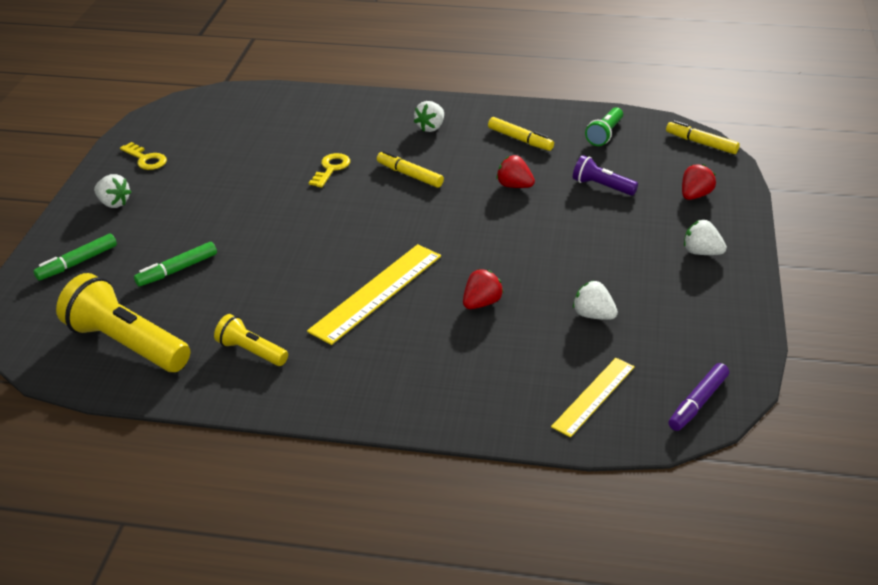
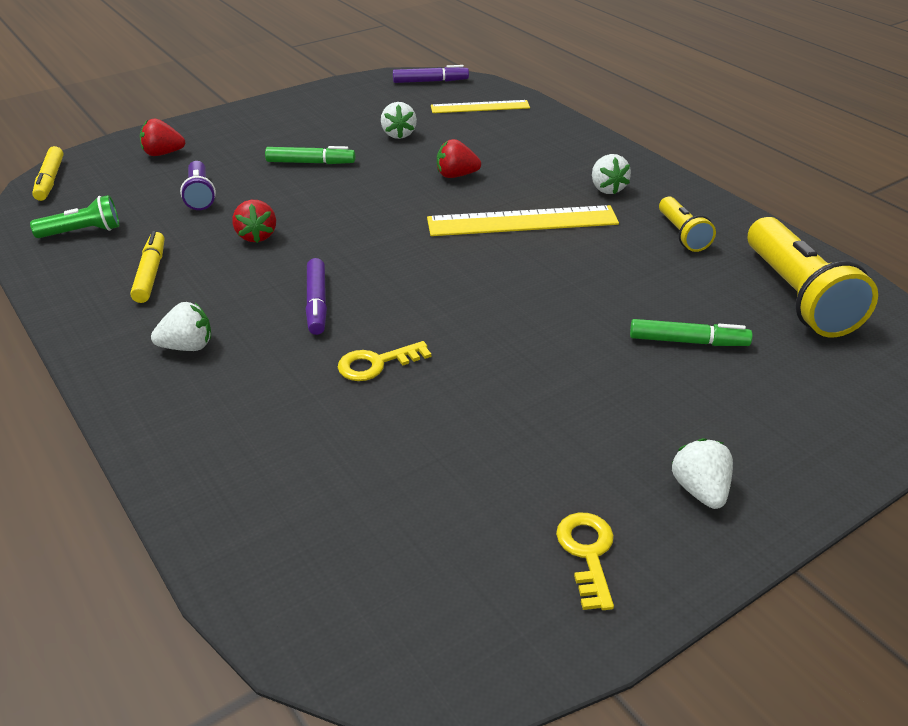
camera: 135 degrees left, 0 degrees up
green marker [34,233,117,280] -> green marker moved to [265,146,355,164]
yellow marker [377,151,444,188] -> purple marker [306,258,327,335]
white strawberry [684,220,727,255] -> white strawberry moved to [592,154,631,194]

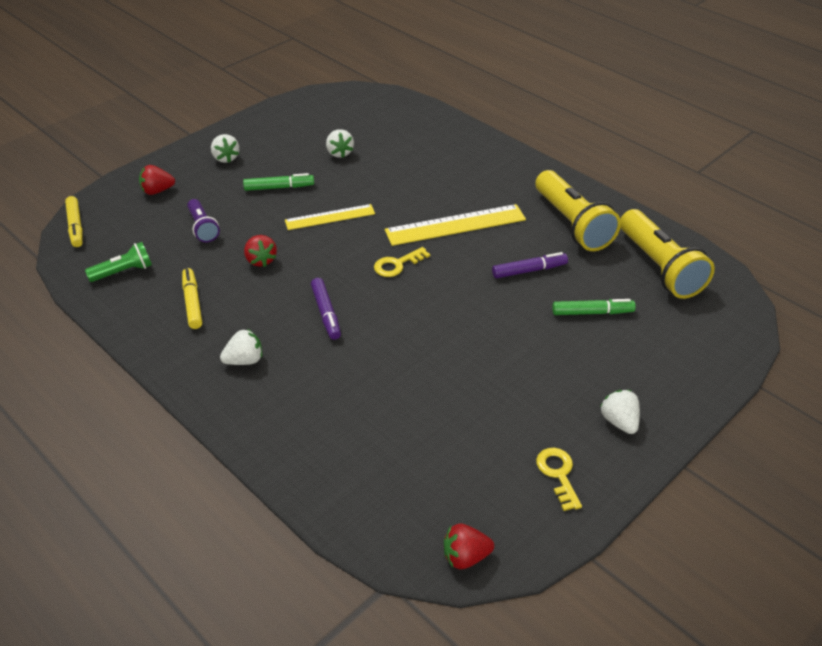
camera: 10 degrees left, 5 degrees up
yellow key [338,341,431,381] -> yellow key moved to [374,247,430,277]
purple marker [393,65,469,83] -> purple marker moved to [492,252,568,278]
yellow ruler [431,100,530,113] -> yellow ruler moved to [285,204,375,230]
red strawberry [437,139,481,178] -> red strawberry moved to [444,524,494,569]
white strawberry [592,154,631,194] -> white strawberry moved to [211,134,239,163]
yellow flashlight [659,197,716,252] -> yellow flashlight [535,170,621,251], size x1.87

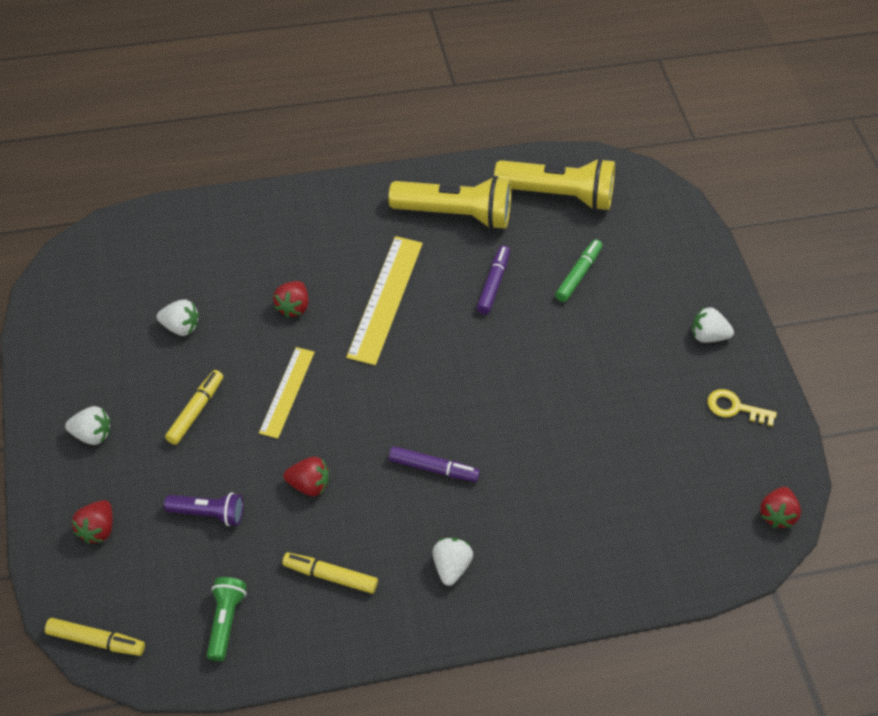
camera: 60 degrees left, 10 degrees up
green marker [243,173,314,191] -> yellow marker [165,370,223,445]
yellow key [374,247,430,277] -> none
none -> red strawberry [273,281,309,318]

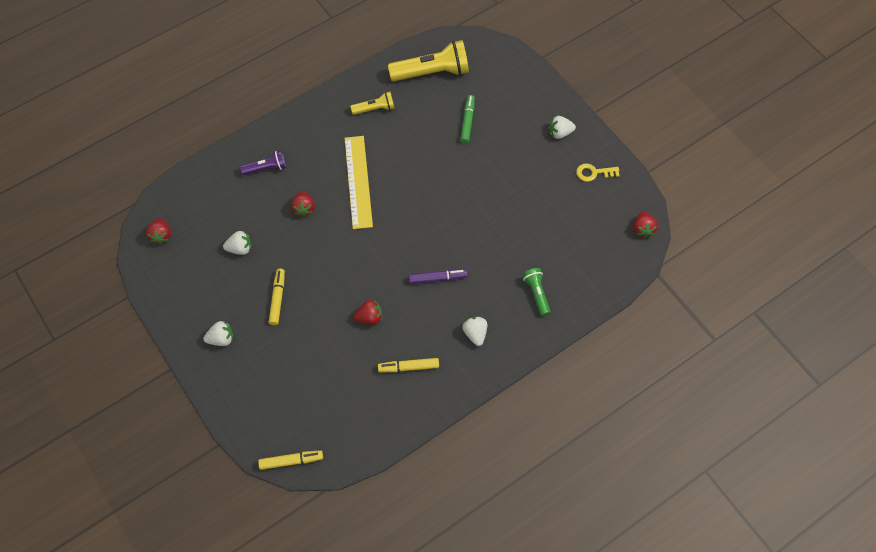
camera: 20 degrees left, 10 degrees up
red strawberry [72,500,113,544] -> red strawberry moved to [146,218,171,245]
purple flashlight [164,492,243,526] -> purple flashlight moved to [240,150,286,175]
green flashlight [207,577,247,661] -> green flashlight moved to [522,268,551,316]
yellow ruler [259,347,315,439] -> none
yellow flashlight [389,176,511,230] -> yellow flashlight [350,92,395,115], size x0.54
purple marker [477,245,510,314] -> none

